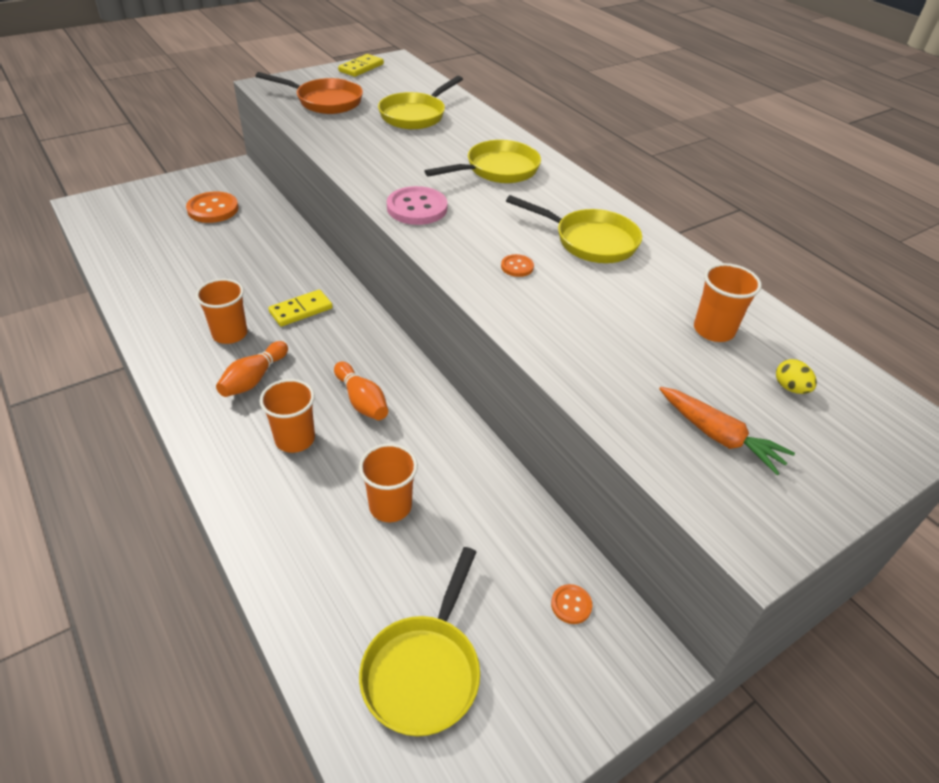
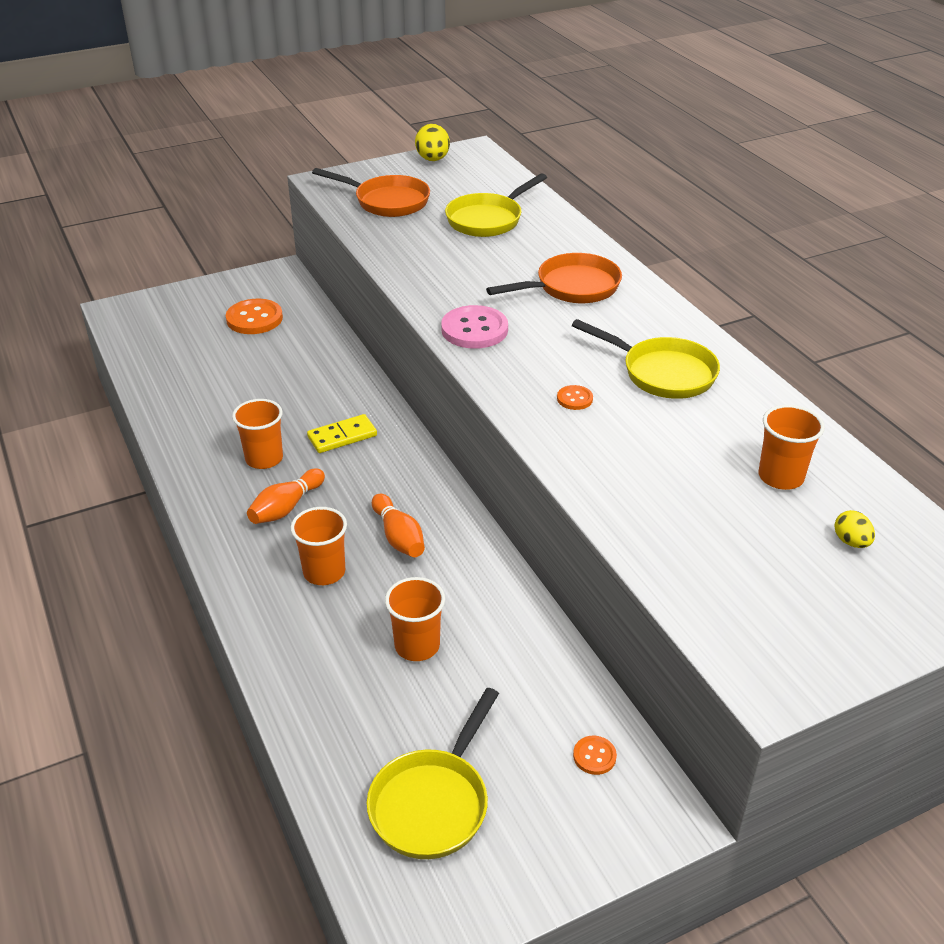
camera: 10 degrees right, 5 degrees down
yellow domino [338,54,384,77] -> yellow egg [415,124,450,161]
yellow pan [424,140,541,183] -> orange pan [486,253,622,303]
orange carrot [659,387,795,475] -> none

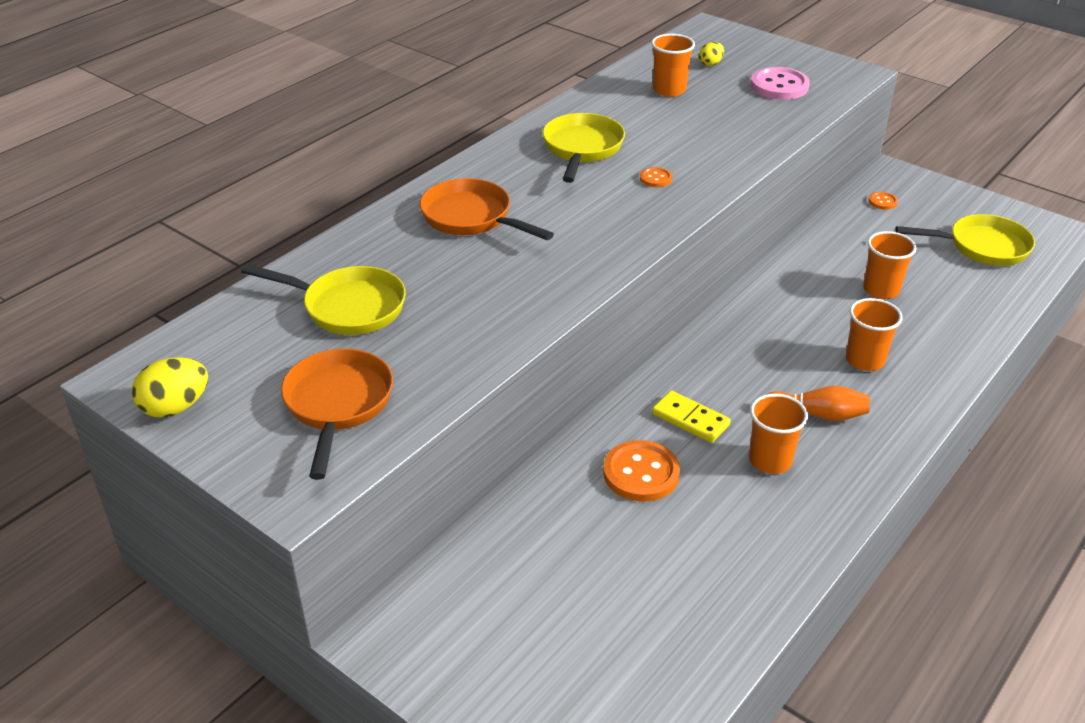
camera: 115 degrees left, 0 degrees up
orange button [225,299,283,334] -> orange button moved to [603,440,680,502]
orange bowling pin [372,494,425,557] -> none
pink button [441,305,508,349] -> pink button moved to [751,67,810,100]

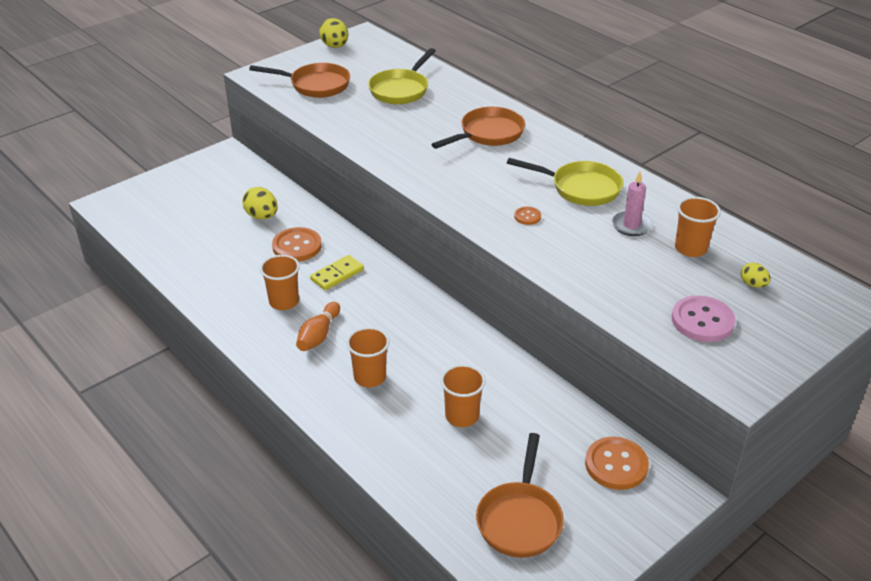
camera: 100 degrees right, 0 degrees up
orange button [869,192,898,210] -> orange button [585,437,649,490], size x2.03
yellow pan [895,214,1035,266] -> orange pan [476,433,564,558]
none -> yellow egg [242,187,278,219]
none -> pink candle [612,171,653,236]

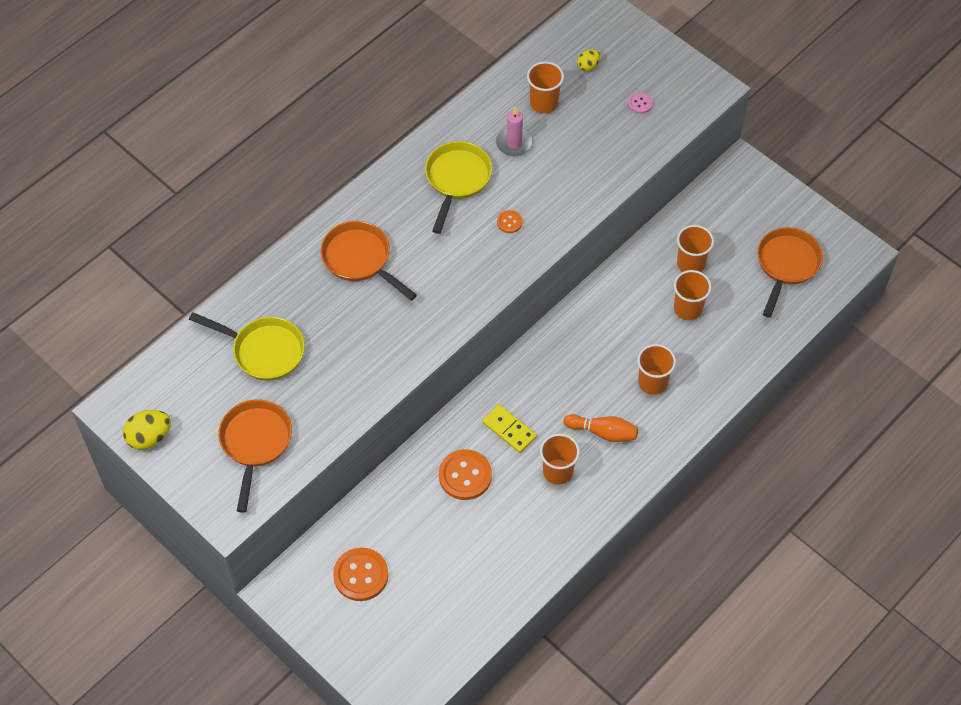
camera: 95 degrees left, 20 degrees up
yellow egg [242,187,278,219] -> none
orange pan [476,433,564,558] -> orange pan turned 75 degrees counterclockwise [757,227,823,317]
orange button [585,437,649,490] -> orange button moved to [333,548,388,601]
pink button [672,296,736,342] -> pink button [628,92,653,114], size x0.49
none -> orange cup [677,225,714,272]

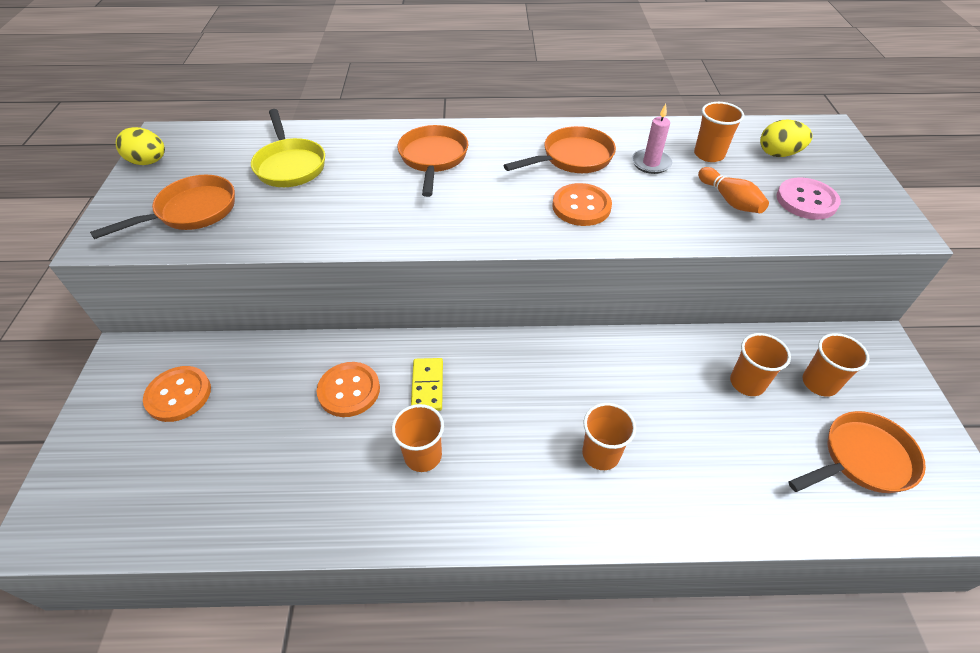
camera: 45 degrees right, 10 degrees down
yellow pan [425,141,492,234] -> orange pan [503,126,616,173]
orange button [497,210,523,233] -> orange button [552,183,612,226], size x2.03
orange bowling pin [564,414,638,442] -> orange bowling pin moved to [698,167,769,213]
yellow egg [577,49,600,71] -> yellow egg [760,119,813,157], size x1.66
pink button [628,92,653,114] -> pink button [776,177,841,220], size x2.03
orange cup [674,270,711,320] -> orange cup moved to [803,333,869,397]

